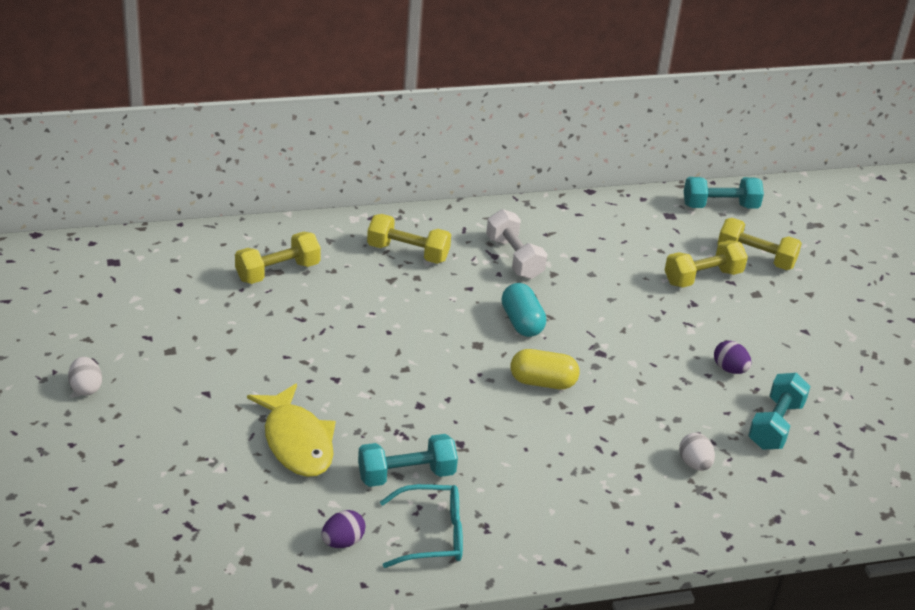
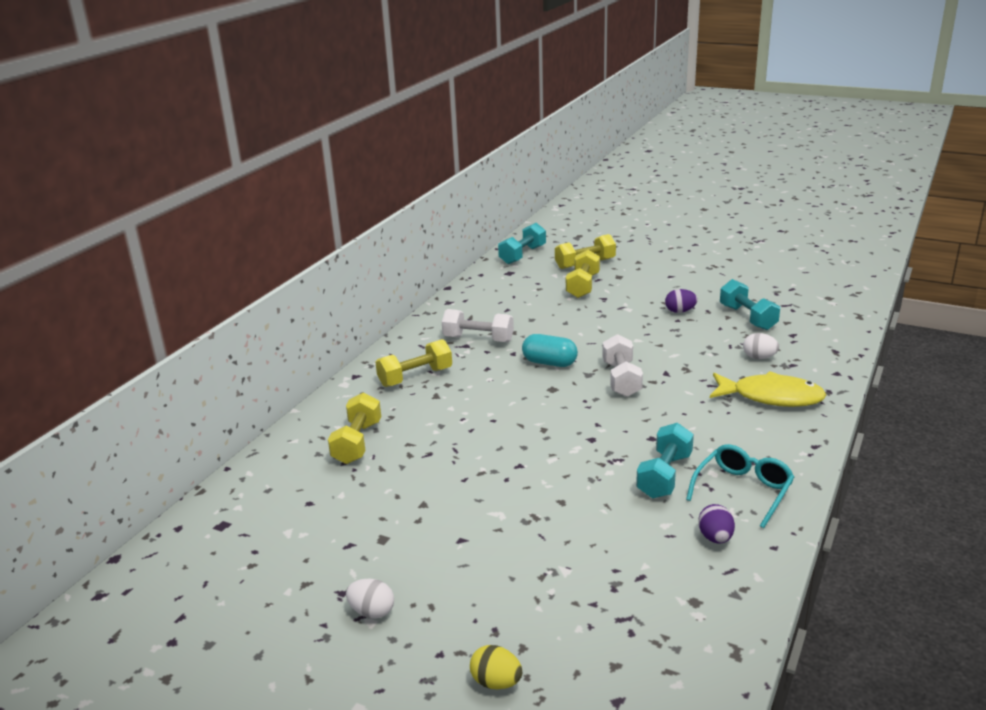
camera: 45 degrees left, 10 degrees down
yellow fish [247,383,336,477] -> yellow fish moved to [710,371,826,407]
yellow capsule [511,349,579,389] -> white dumbbell [602,334,643,397]
none -> yellow egg [470,645,522,689]

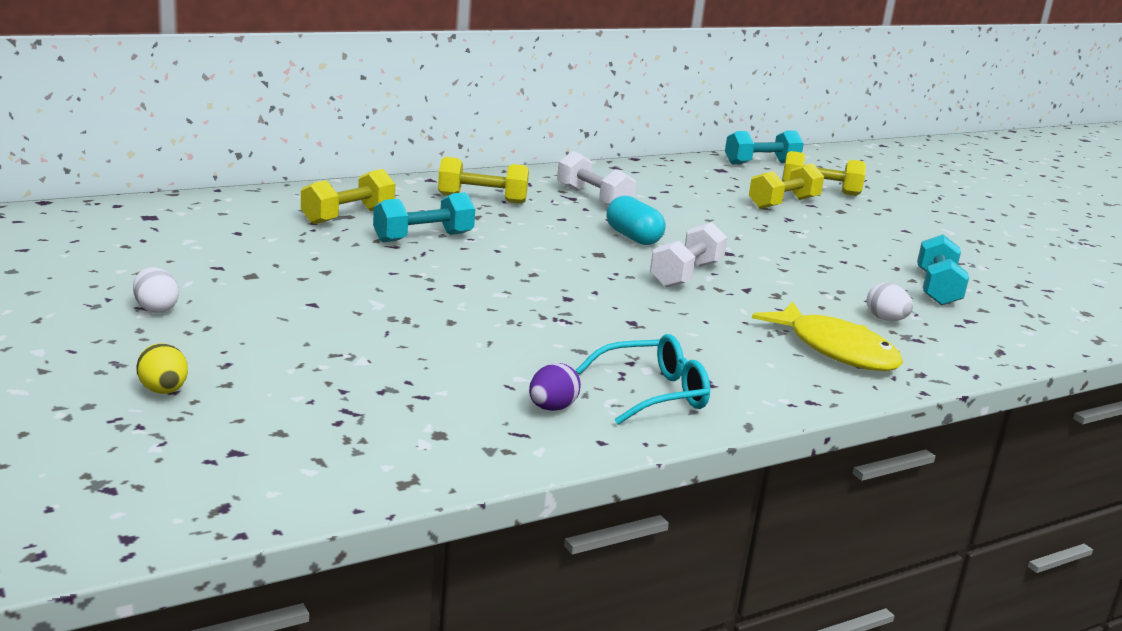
camera: 30 degrees right, 5 degrees down
turquoise dumbbell [636,423,694,499] -> turquoise dumbbell moved to [373,192,475,242]
purple egg [665,289,698,313] -> none

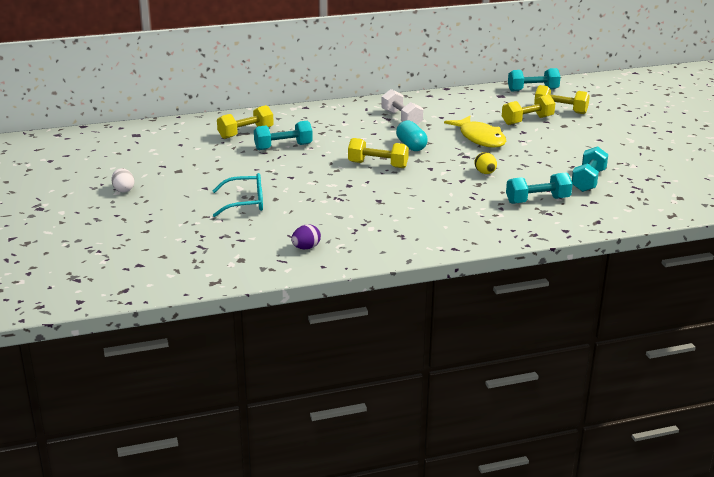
camera: 15 degrees right, 5 degrees up
yellow egg [136,343,188,394] -> yellow egg moved to [474,152,497,174]
yellow dumbbell [438,157,529,204] -> yellow dumbbell moved to [348,138,409,168]
turquoise glasses [576,334,710,425] -> turquoise glasses moved to [213,173,263,217]
white dumbbell [650,222,728,287] -> none
yellow fish [752,302,903,371] -> yellow fish moved to [444,116,506,148]
white egg [867,283,913,321] -> turquoise dumbbell [506,172,573,204]

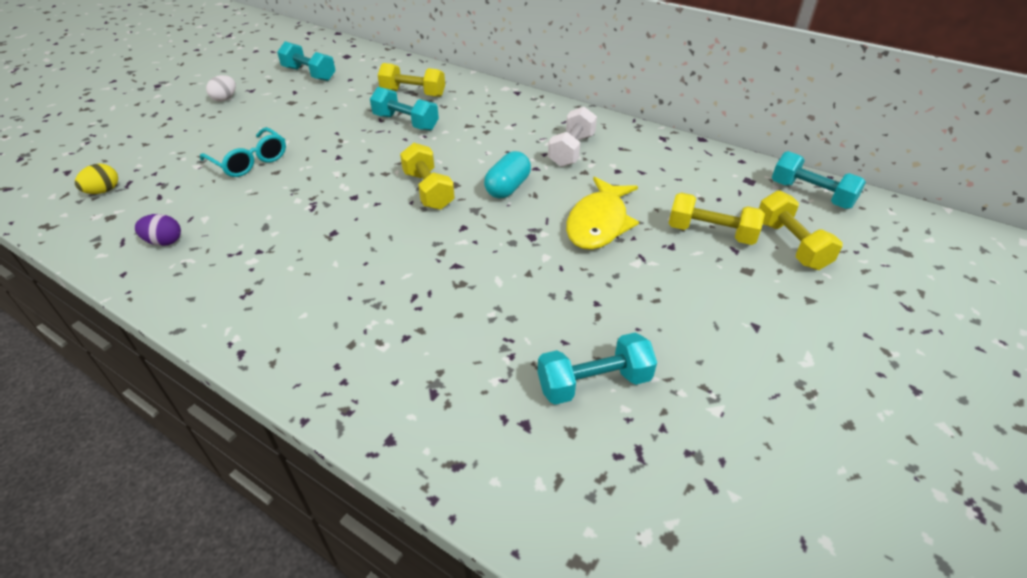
camera: 50 degrees right, 15 degrees up
yellow egg [474,152,497,174] -> yellow egg moved to [75,163,118,194]
turquoise dumbbell [506,172,573,204] -> turquoise dumbbell moved to [277,41,336,81]

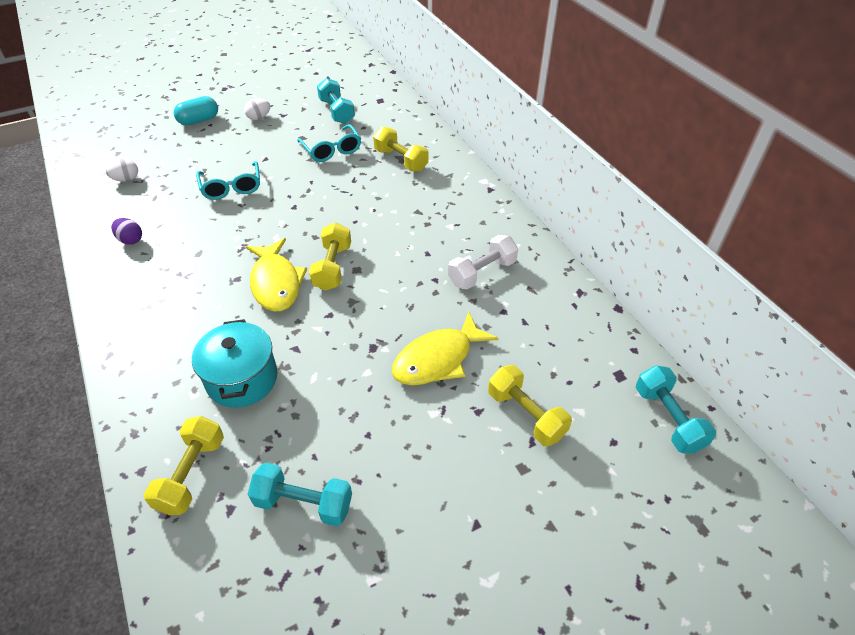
camera: 30 degrees right, 5 degrees up
yellow egg [75,163,118,194] -> white egg [106,159,138,182]
turquoise dumbbell [370,87,439,131] -> none
turquoise capsule [484,151,531,199] -> turquoise capsule moved to [174,96,218,125]
yellow dumbbell [759,190,843,270] -> yellow dumbbell moved to [144,416,224,515]
none -> turquoise pot [192,319,278,408]
none -> yellow fish [246,238,307,312]
none -> turquoise glasses [298,124,361,162]

